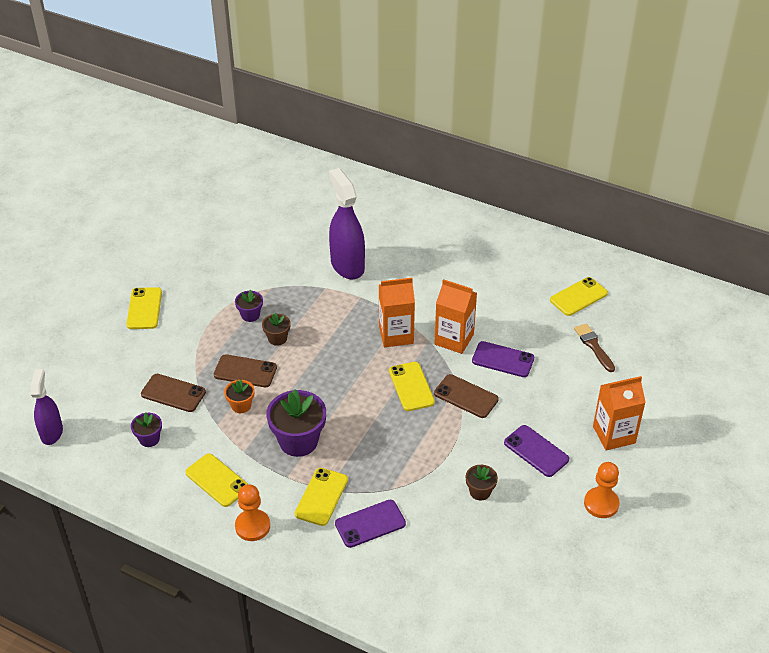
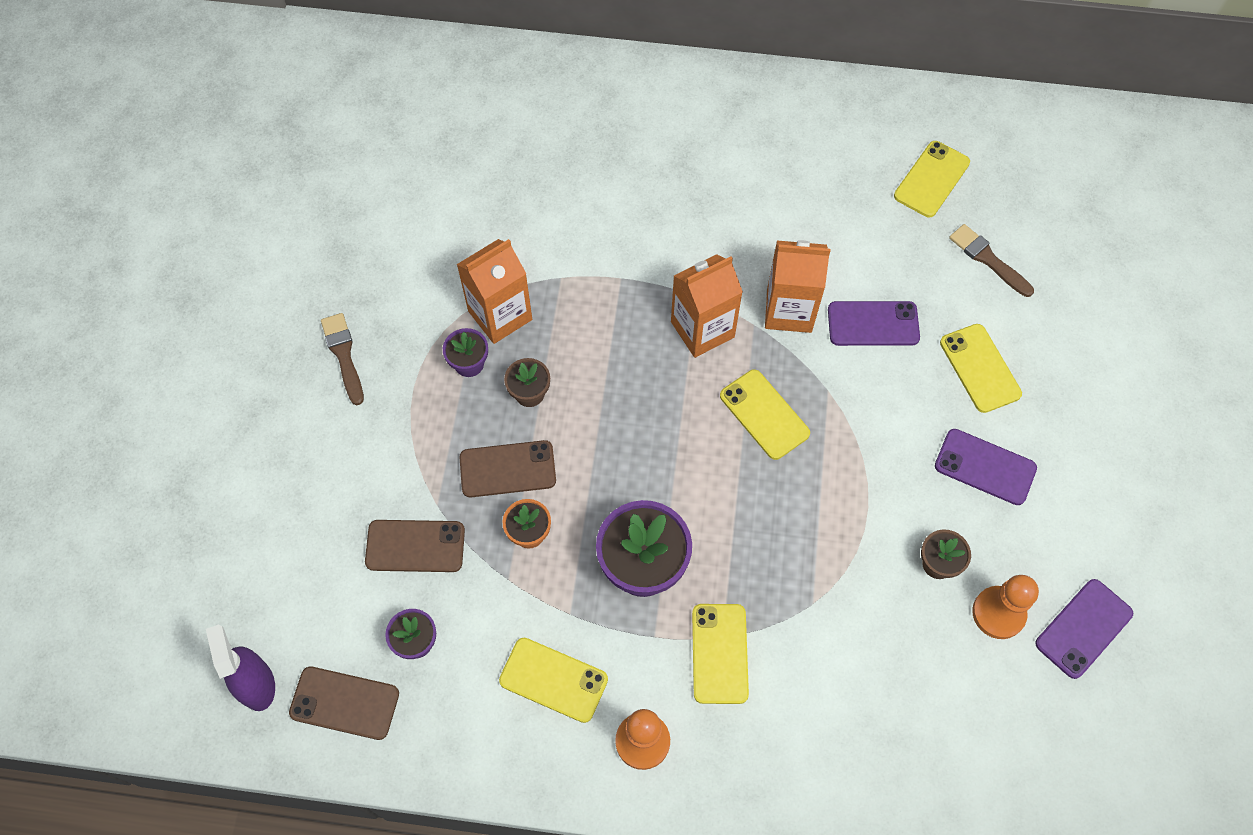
camera: 20 degrees left, 20 degrees up
yellow phone [126,287,162,329] -> yellow phone moved to [940,324,1022,413]
purple spray bottle [329,168,365,279] -> none
purple phone [335,500,406,548] -> purple phone moved to [1035,579,1133,679]
brown phone [434,374,499,418] -> brown phone moved to [289,666,399,740]
orange pawn [584,462,619,518] -> orange pawn moved to [972,575,1039,639]
orange carton [593,376,646,450] -> orange carton moved to [457,239,532,344]
none -> brown brush [321,313,364,405]

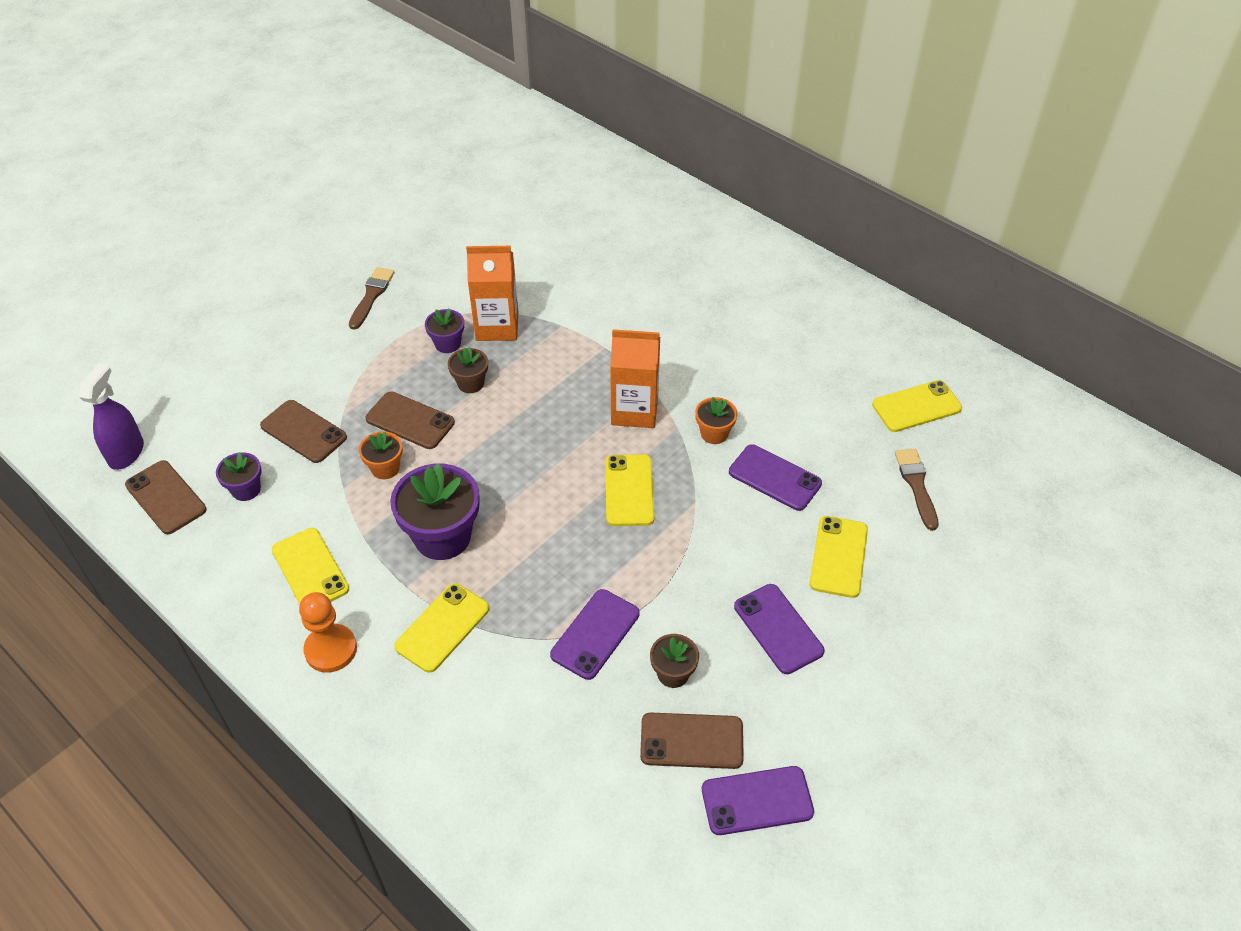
camera: 35 degrees right, 15 degrees down
orange carton [765,240,830,333] -> orange flower pot [695,397,737,444]
orange pawn [972,575,1039,639] -> brown phone [640,712,744,769]
none -> purple phone [550,589,640,680]

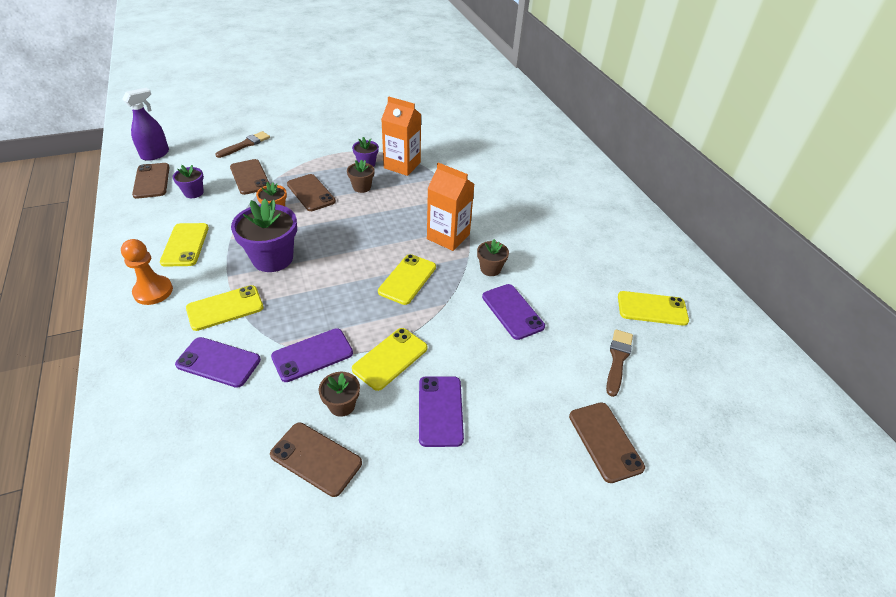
camera: 25 degrees right, 5 degrees down
brown brush [349,267,394,330] -> brown brush moved to [215,131,270,158]
orange flower pot [695,397,737,444] -> brown flower pot [477,239,509,276]
purple phone [702,766,814,835] -> purple phone moved to [175,337,261,388]
yellow phone [810,516,868,598] -> yellow phone moved to [352,328,428,391]
none -> brown phone [569,402,645,483]

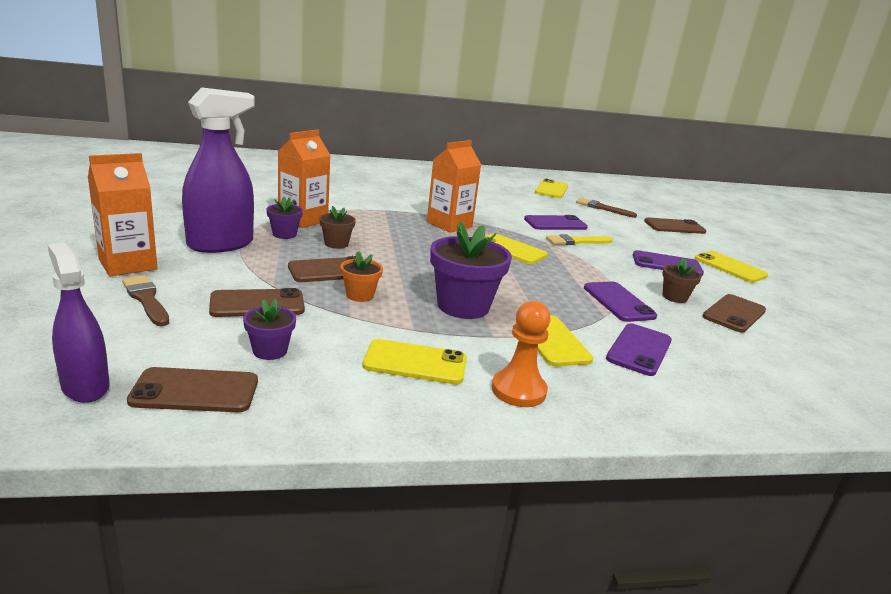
camera: 80 degrees left, 20 degrees down
yellow phone [352,328,428,391] -> yellow phone moved to [695,251,768,283]
brown flower pot [477,239,509,276] -> none
none -> orange carton [88,153,157,276]
none -> purple spray bottle [182,87,255,253]
none -> yellow brush [546,234,613,245]

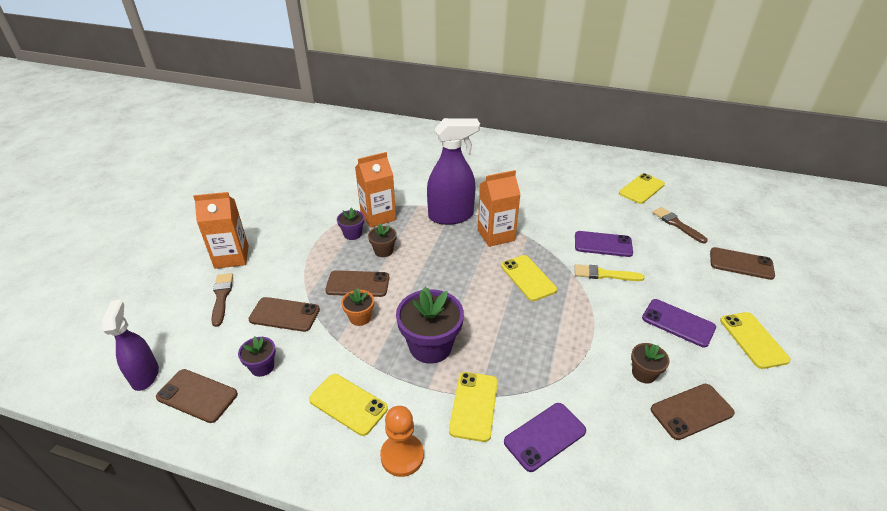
camera: 30 degrees right, 15 degrees up
purple spray bottle [182,87,255,253] -> purple spray bottle moved to [427,118,480,225]
purple phone [584,281,657,322] -> none

